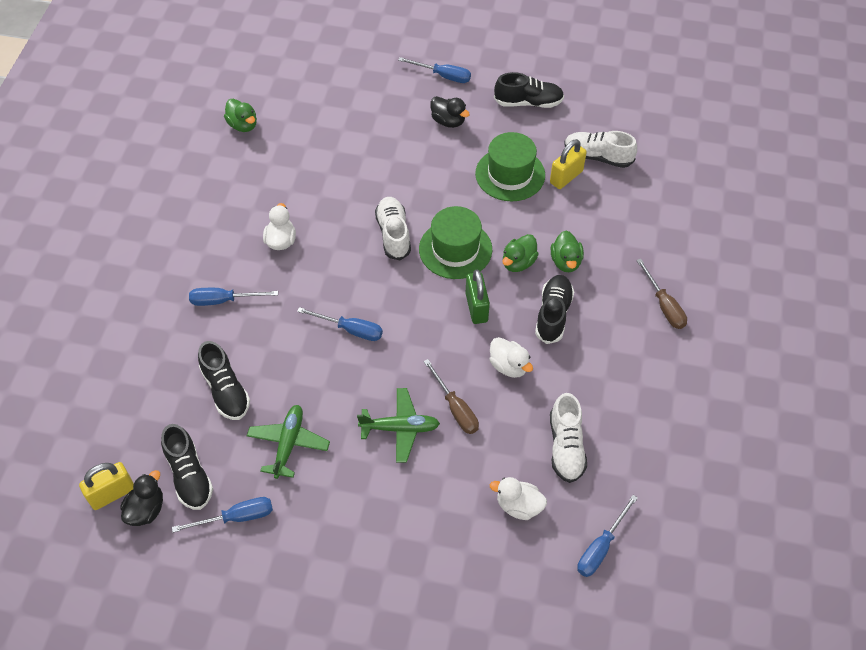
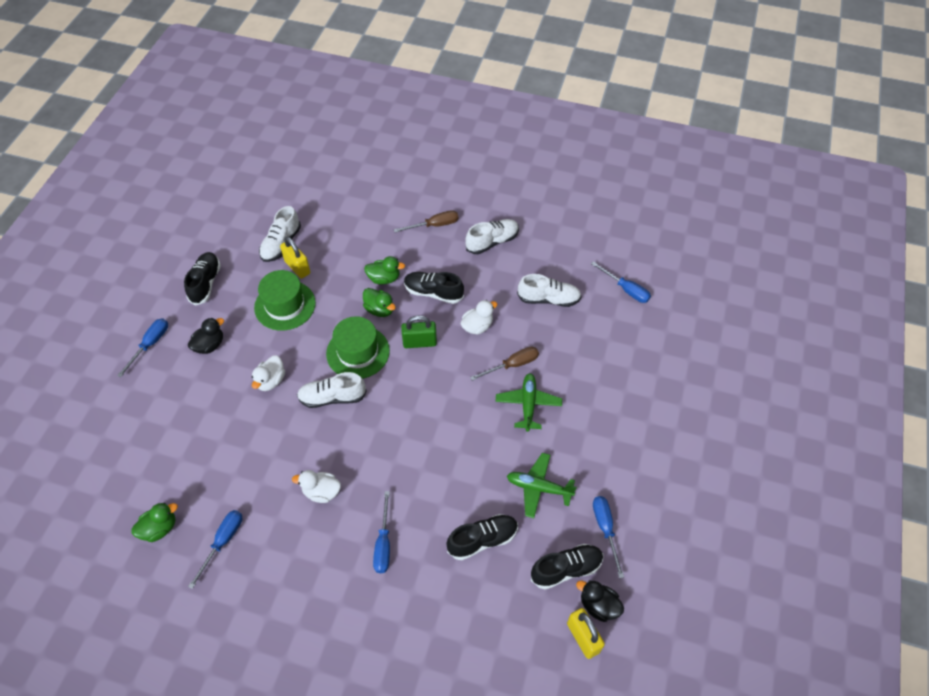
camera: 85 degrees left, 0 degrees up
blue screwdriver [297,307,383,341] -> blue screwdriver moved to [188,510,243,589]
white duck [490,477,547,520] -> white duck moved to [252,355,285,391]
none -> white shoe [465,219,519,254]

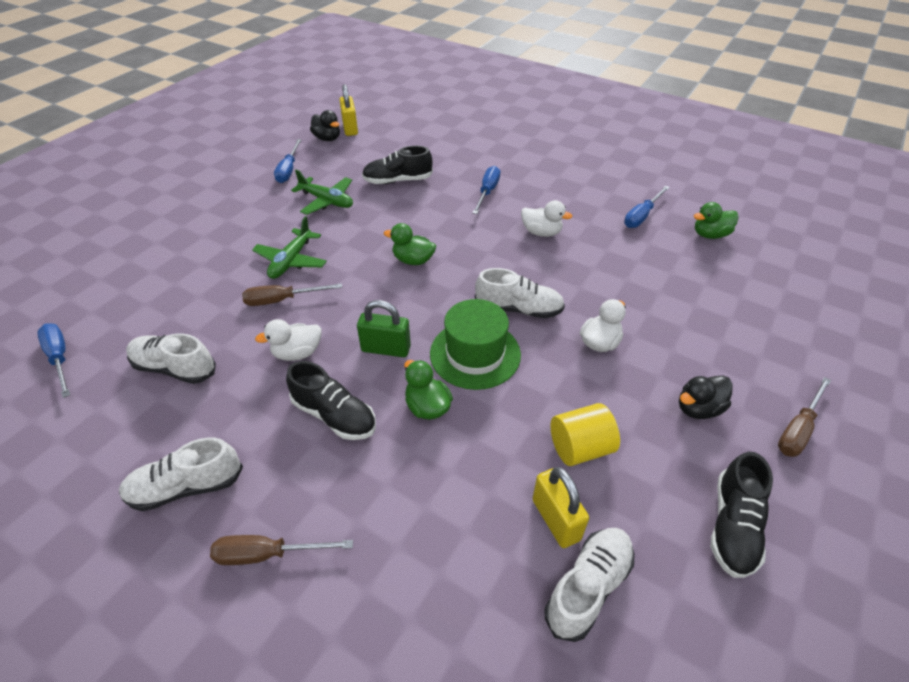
camera: 165 degrees left, 10 degrees down
blue screwdriver [117,318,168,377] -> brown screwdriver [778,377,831,457]
green hat [254,270,316,331] -> yellow cylinder [550,403,620,466]
green duck [364,256,405,284] -> green duck moved to [384,223,436,265]
black shoe [531,544,603,589] -> none

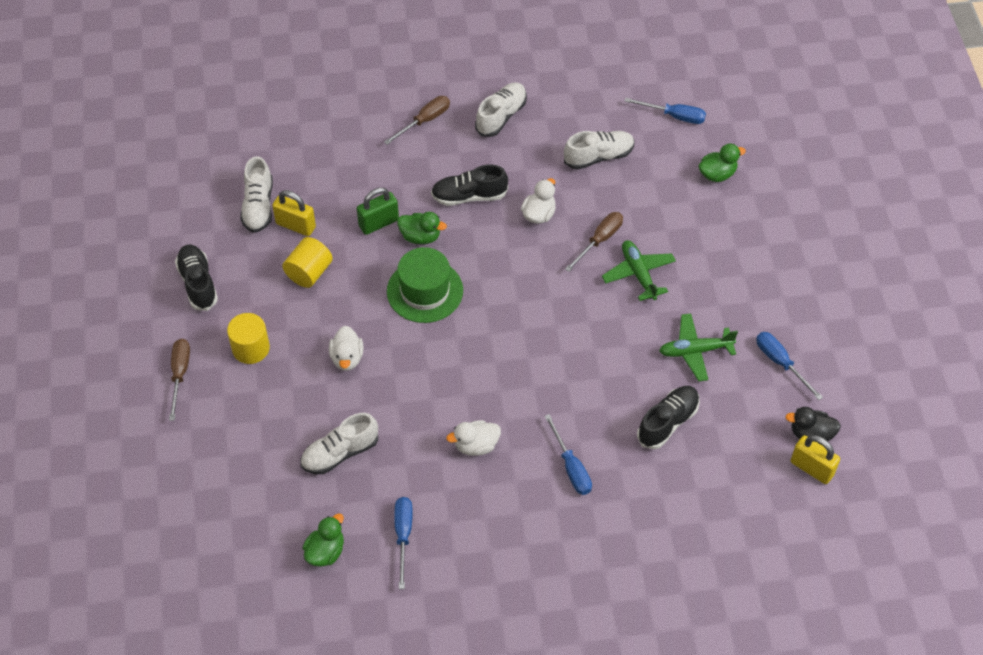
camera: 140 degrees right, 10 degrees up
green padlock [357,300,411,357] -> green padlock moved to [357,188,399,235]
green duck [384,223,436,265] -> green duck moved to [699,144,746,182]
white shoe [475,268,565,318] -> white shoe moved to [300,413,378,474]
black duck [679,376,733,419] -> yellow cylinder [227,313,270,364]

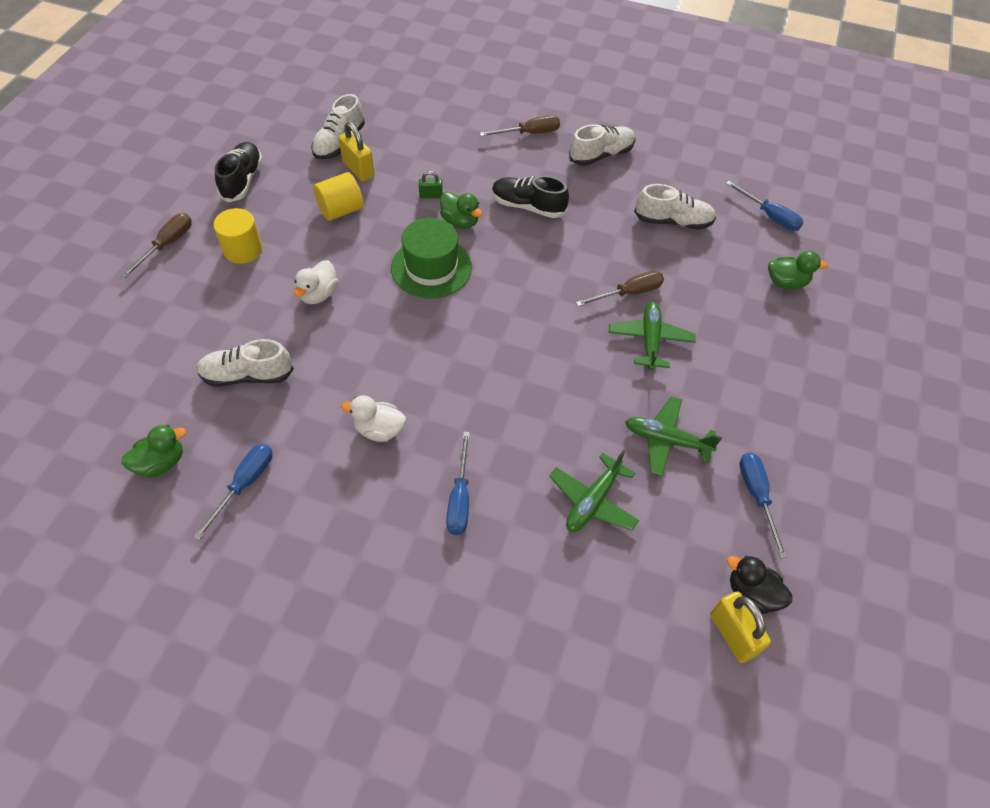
camera: 25 degrees right, 0 degrees up
green padlock [357,188,399,235] -> green padlock [419,171,443,199], size x0.57
white duck [521,178,556,224] -> none
black shoe [637,386,700,449] -> green plane [549,450,639,532]

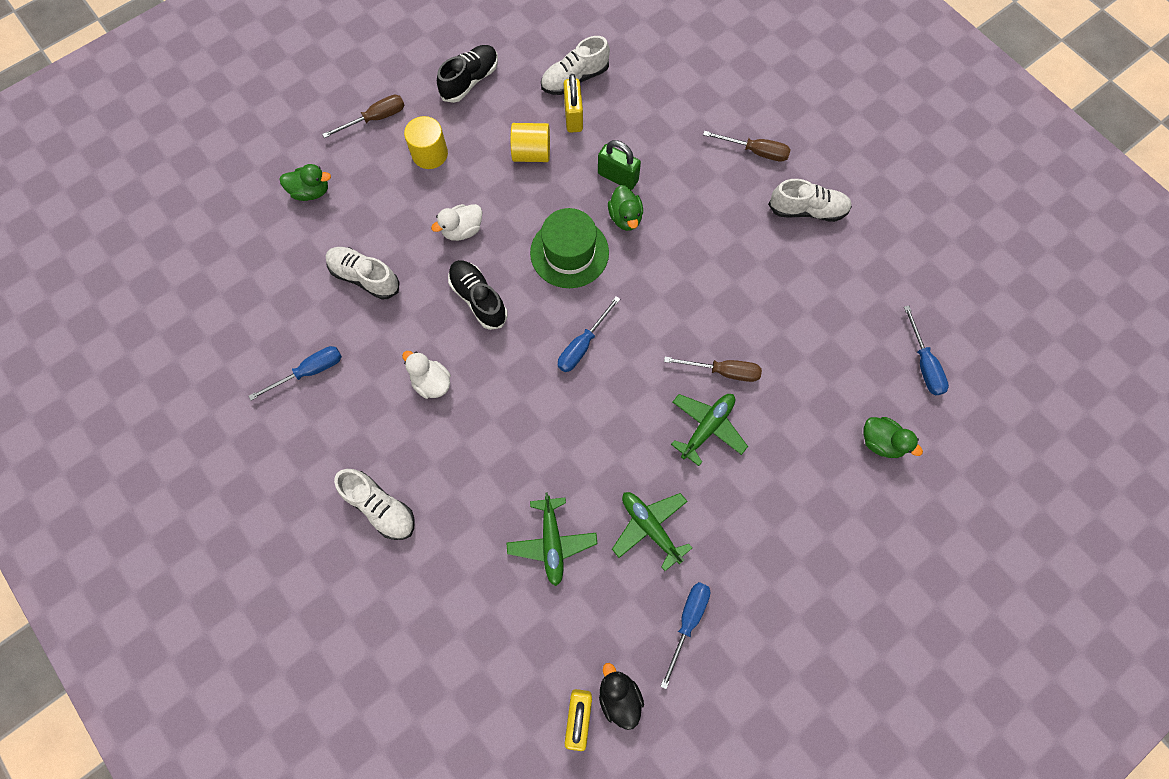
camera: 35 degrees right, 15 degrees up
green duck [121,425,186,478] -> green duck moved to [280,164,331,201]
green padlock [419,171,443,199] -> green padlock [598,140,641,190], size x1.75
blue screwdriver [446,432,470,535] -> blue screwdriver moved to [558,296,620,372]
black shoe [492,176,569,218] -> black shoe moved to [448,260,508,330]
green plane [549,450,639,532] -> green plane turned 75 degrees counterclockwise [506,492,598,586]
white shoe [634,184,716,230] -> white shoe moved to [334,469,415,540]

